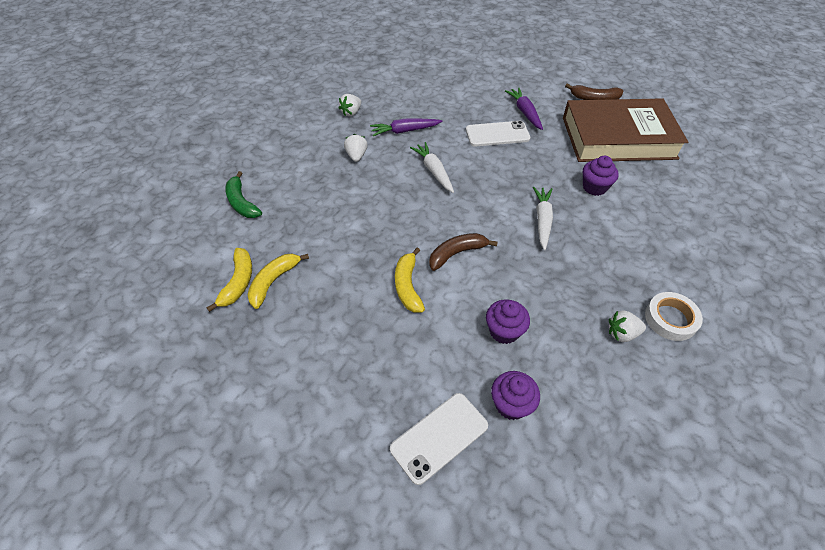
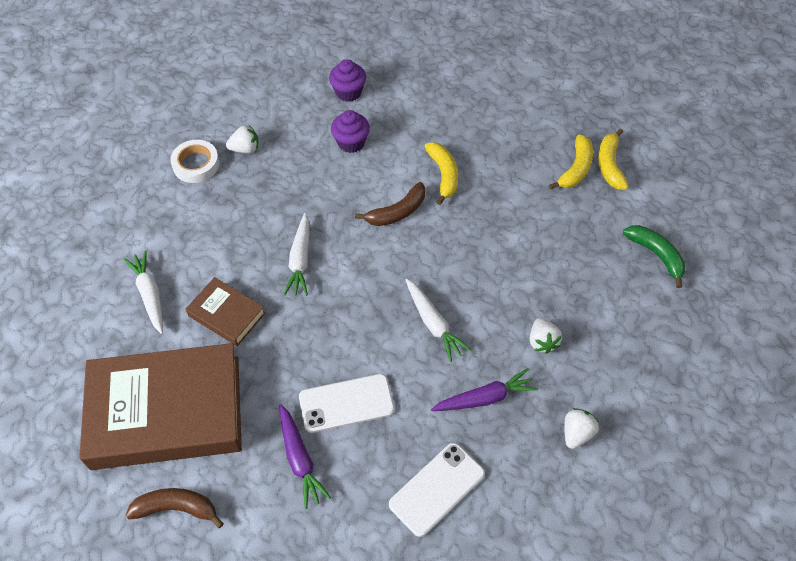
camera: 175 degrees right, 5 degrees up
white phone [390,393,488,485] -> white phone moved to [389,443,485,537]
purple cupcake [583,156,618,196] -> brown book [186,277,265,346]
none -> white carrot [124,250,163,334]

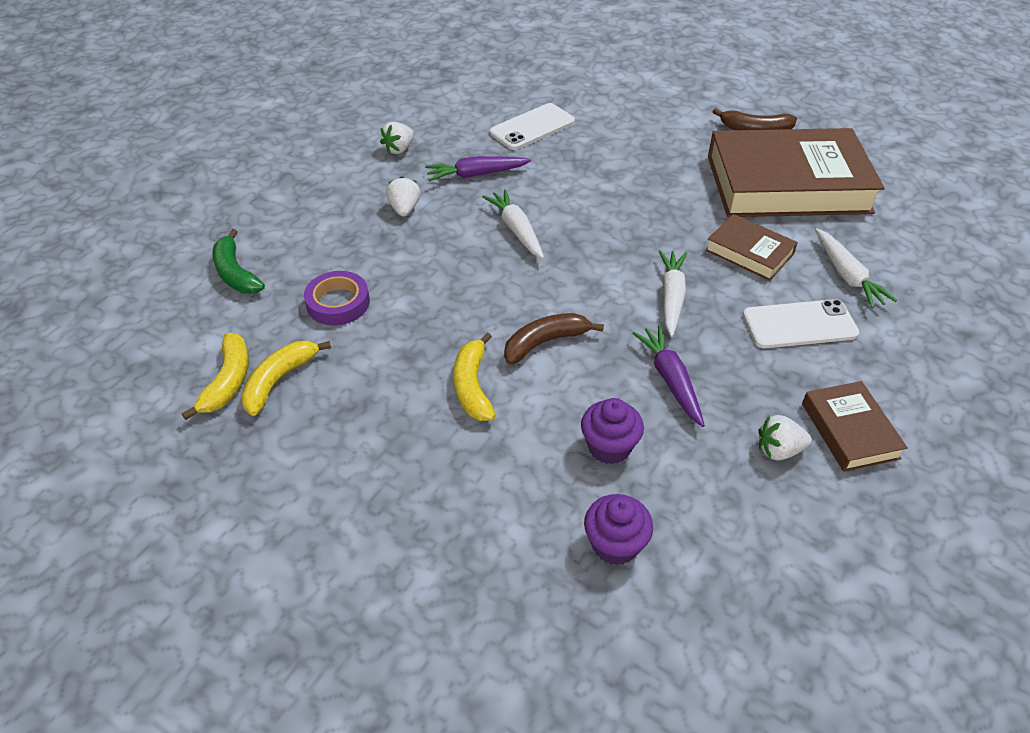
camera: 175 degrees left, 10 degrees down
white tape [170,140,220,183] -> brown book [802,381,908,472]
purple carrot [279,404,331,509] -> purple carrot moved to [632,325,705,427]
white phone [299,374,394,433] -> white phone moved to [743,299,859,348]
none -> purple tape [304,271,370,325]

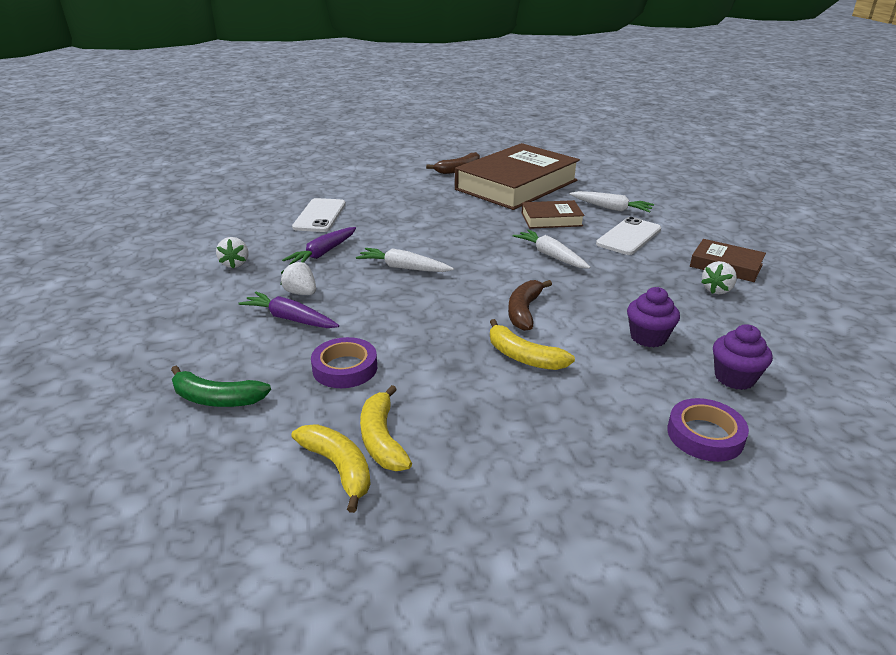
camera: 45 degrees left, 15 degrees down
purple carrot [632,325,705,427] -> purple carrot moved to [238,292,339,328]
none -> purple tape [667,398,749,462]

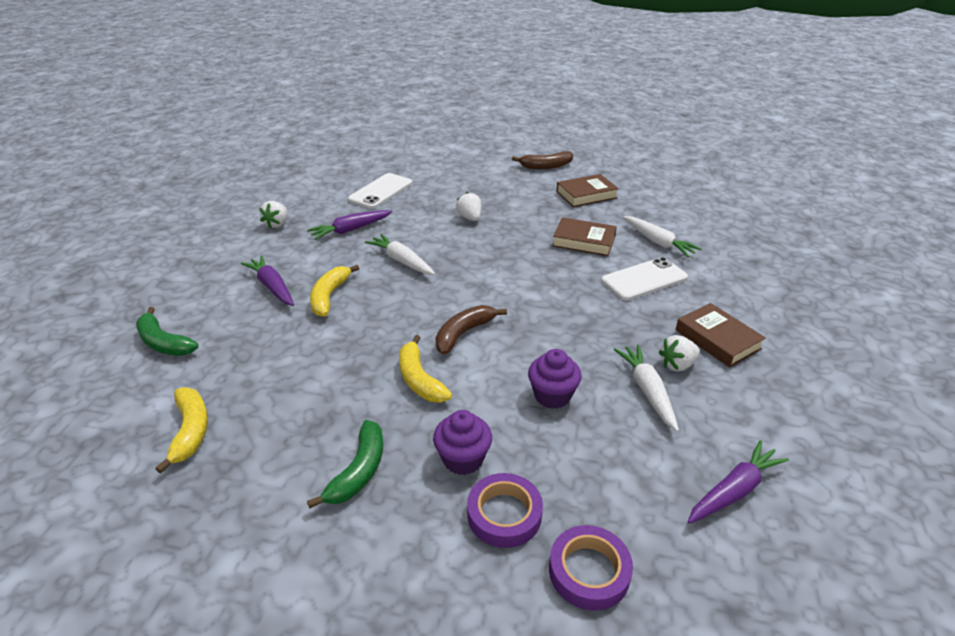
camera: 25 degrees right, 5 degrees up
white strawberry [281,262,316,295] -> white strawberry moved to [456,192,482,221]
purple tape [311,337,377,388] -> purple tape moved to [549,525,633,611]
yellow banana [360,385,412,471] -> yellow banana moved to [310,265,359,317]
brown book [455,143,580,210] -> brown book [556,174,619,207], size x0.46
white carrot [513,229,591,269] -> white carrot moved to [614,345,679,432]
purple cupcake [713,324,773,390] -> purple cupcake moved to [433,410,492,475]
none -> green banana [307,420,383,509]
none -> purple carrot [688,440,789,524]

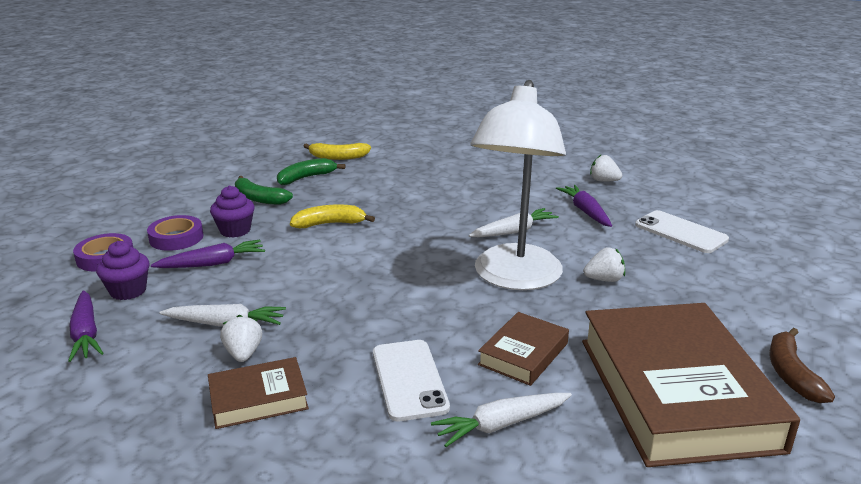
camera: 105 degrees right, 10 degrees down
green banana [136,307,198,356] -> green banana moved to [277,158,345,185]
purple carrot [241,255,294,306] -> purple carrot moved to [151,240,265,268]
yellow banana [310,265,359,317] -> none
brown banana [436,305,507,355] -> none
purple cupcake [528,349,582,409] -> purple cupcake moved to [96,241,150,300]
brown book [556,174,619,207] -> brown book [582,303,800,467], size x2.16
none -> white lamp [470,80,566,290]

